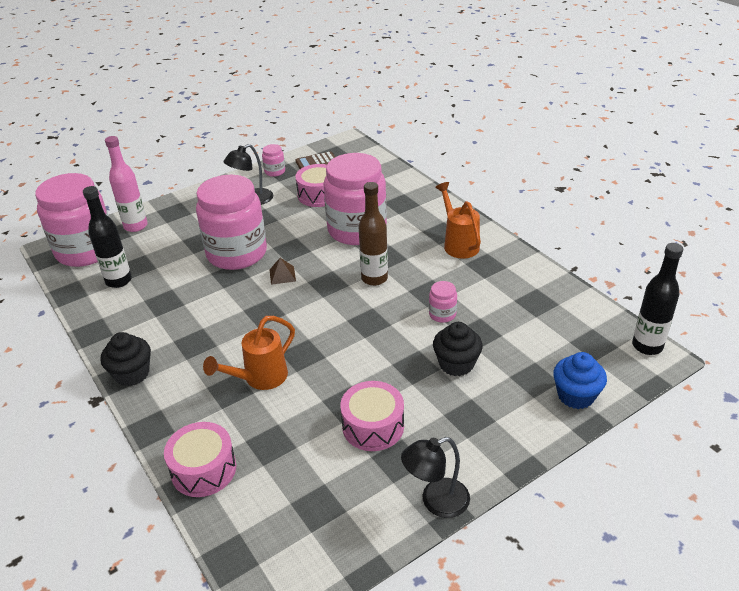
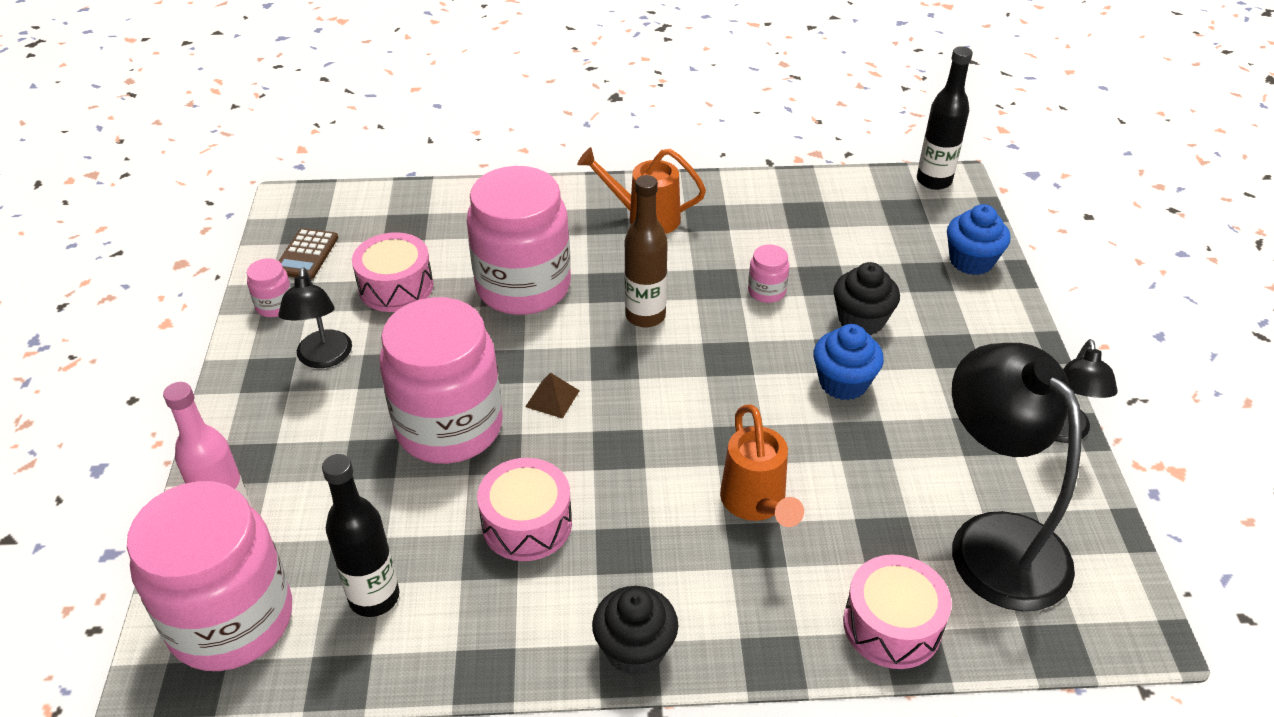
camera: 60 degrees left, 5 degrees up
pink drum [340,381,404,451] -> pink drum moved to [477,458,572,561]
none -> blue cupcake [813,324,884,400]
none -> black lamp [952,343,1082,611]

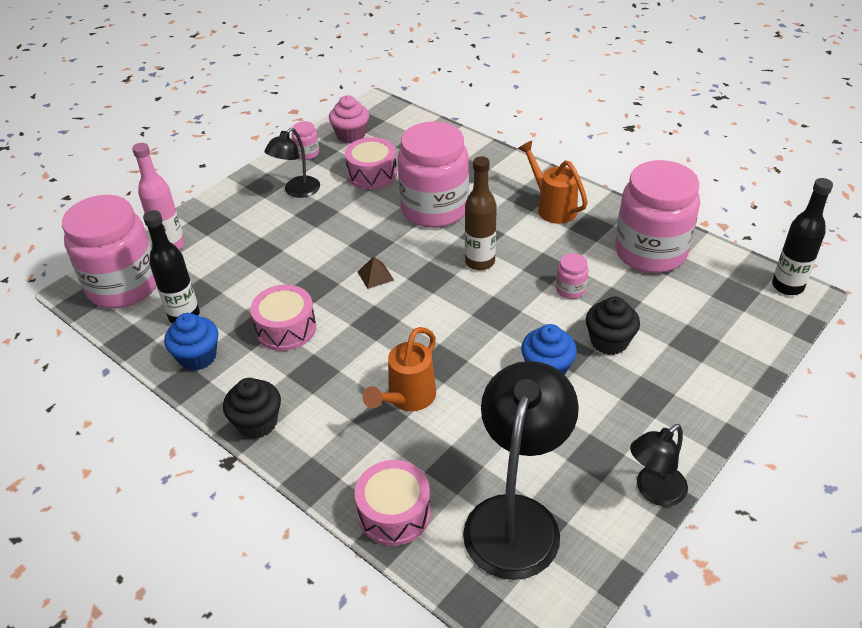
camera: 45 degrees right, 0 degrees up
brown calculator [279,228,338,279] -> pink cupcake [329,95,369,143]
pink jar [379,297,503,464] -> pink jar moved to [615,160,700,273]
blue cupcake [947,204,1011,275] -> blue cupcake moved to [164,313,218,371]

